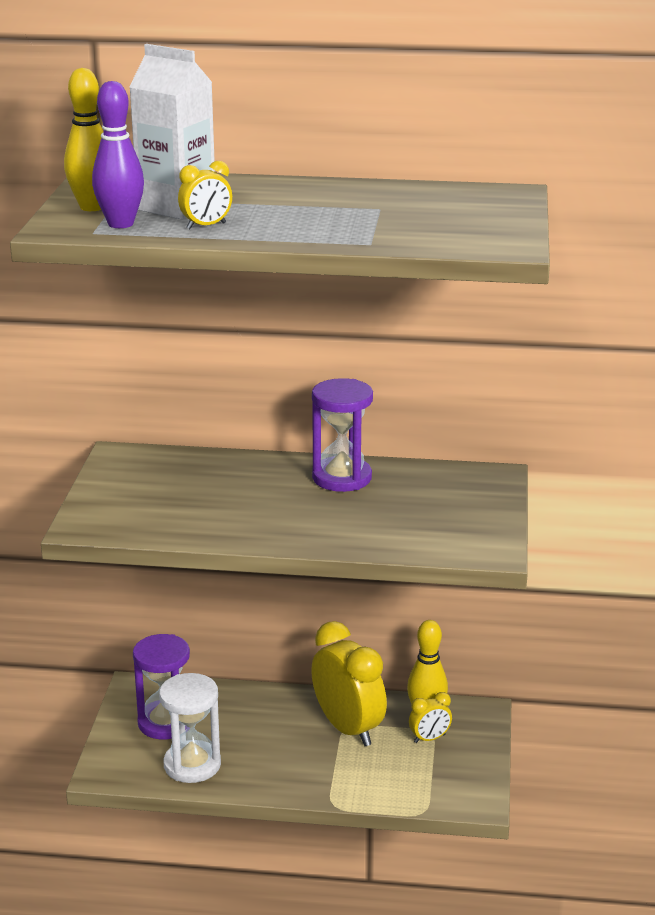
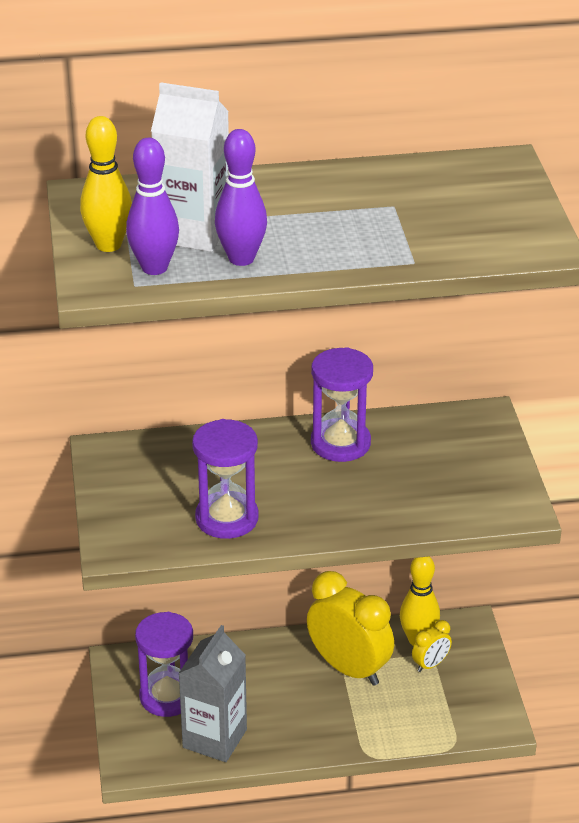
camera: 15 degrees left, 10 degrees up
white hourglass [159,673,221,783] -> grey carton [178,625,247,762]
yellow clock [178,161,232,229] -> purple bowling pin [215,129,267,266]
none -> purple hourglass [192,419,259,539]

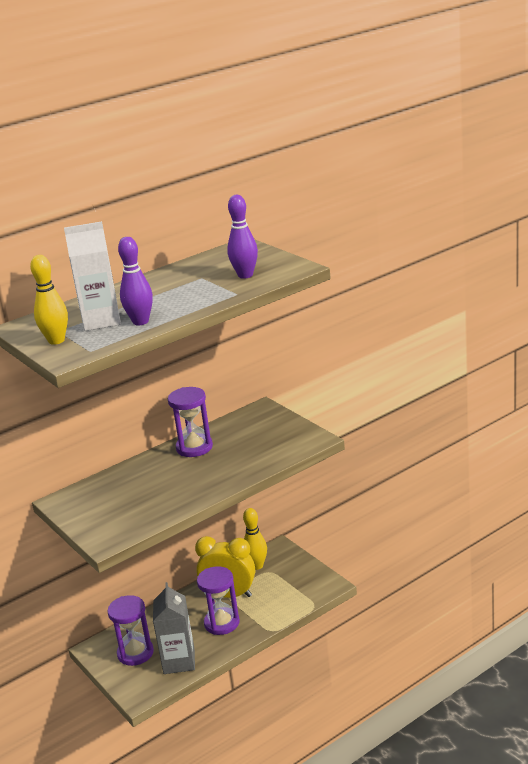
camera: 25 degrees left, 10 degrees down
purple bowling pin [126,138,179,275] -> purple bowling pin moved to [227,195,258,279]
purple hourglass [192,419,259,539] -> purple hourglass moved to [197,566,240,635]
yellow clock [412,620,452,672] -> none

